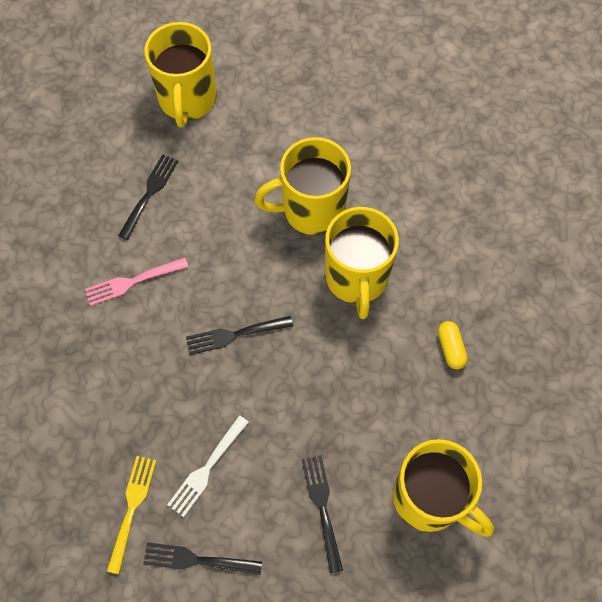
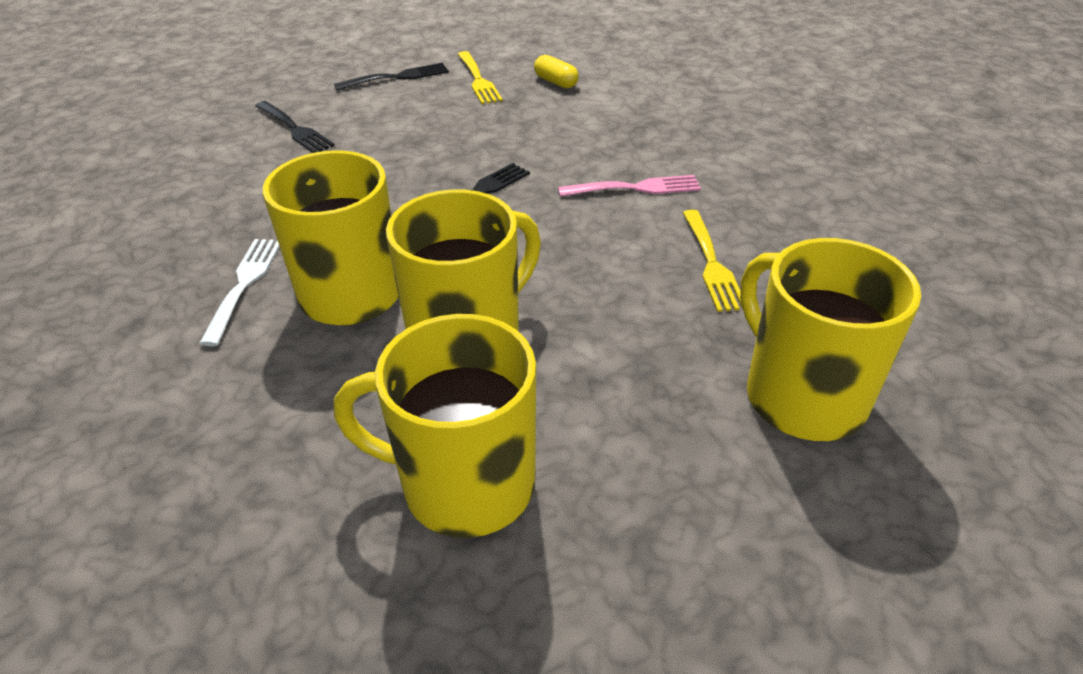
camera: 150 degrees right, 25 degrees down
pink fork [85,257,188,306] -> pink fork turned 45 degrees clockwise [558,175,701,197]
black fork [118,154,178,240] -> yellow fork [683,210,743,312]
white fork [167,415,249,517] -> white fork moved to [199,239,280,346]
yellow mug [393,439,494,536] -> yellow mug moved to [334,314,536,538]
yellow capsule [438,321,468,369] -> yellow capsule moved to [534,55,579,88]

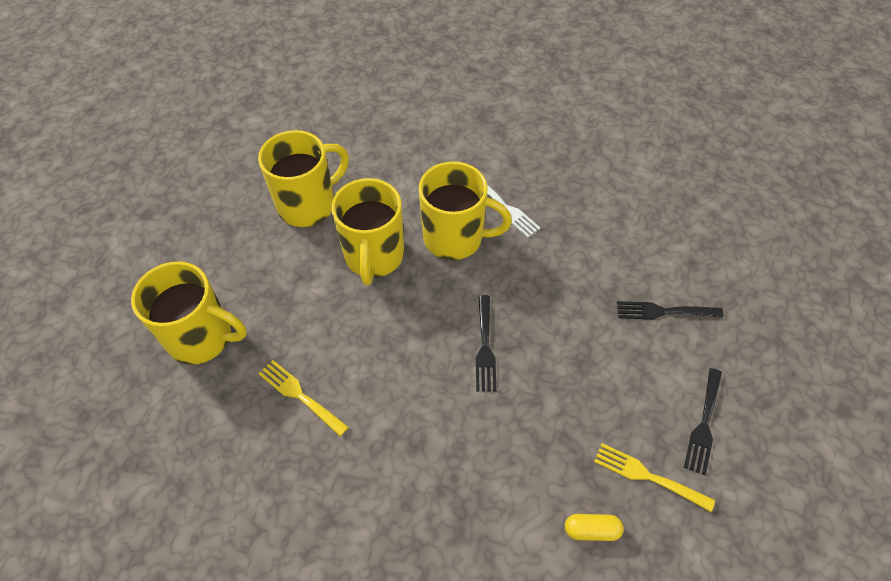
camera: 135 degrees right, 15 degrees up
pink fork [558,175,701,197] -> none

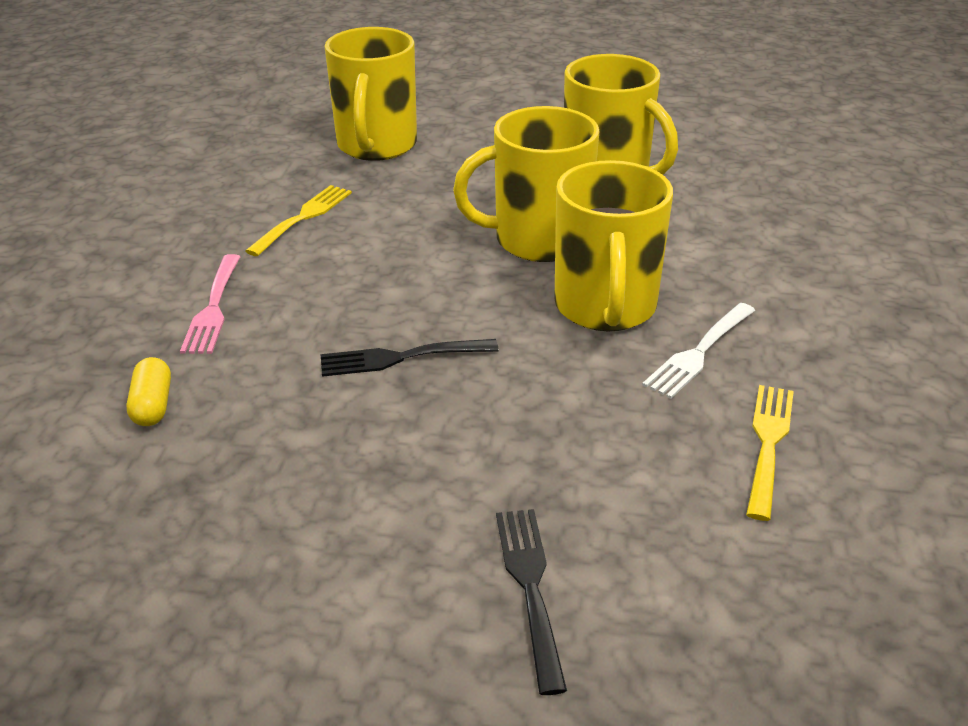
camera: 80 degrees right, 20 degrees down
yellow capsule [565,514,624,541] -> yellow capsule moved to [126,357,171,426]
yellow fork [594,443,715,512] -> yellow fork moved to [746,385,794,521]
black fork [684,368,722,475] -> none
none -> pink fork [180,254,240,354]

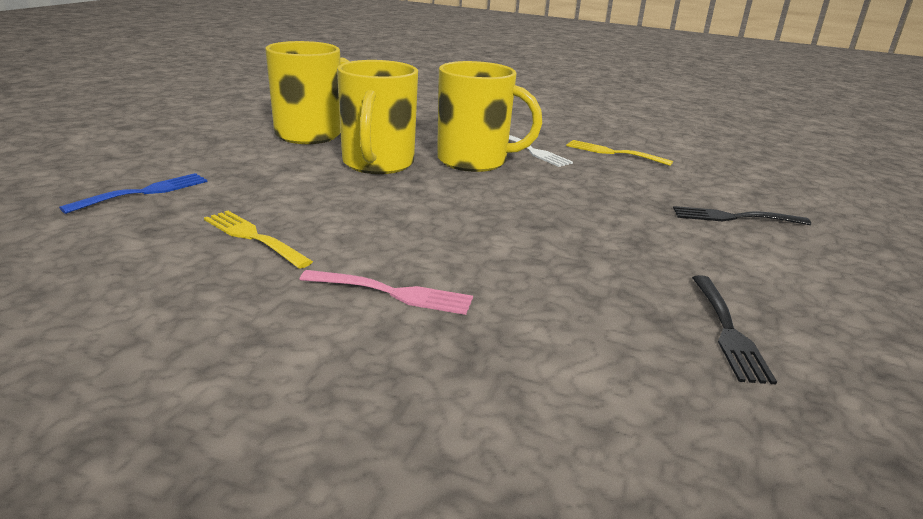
camera: 80 degrees left, 10 degrees down
yellow capsule [126,357,171,426] -> none
black fork [321,339,499,377] -> black fork moved to [692,275,777,384]
yellow mug [325,27,417,161] -> blue fork [59,173,208,214]

